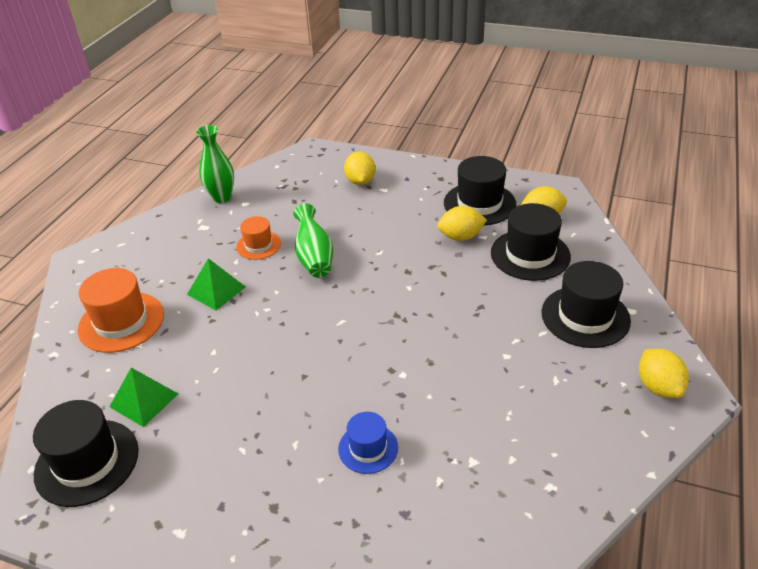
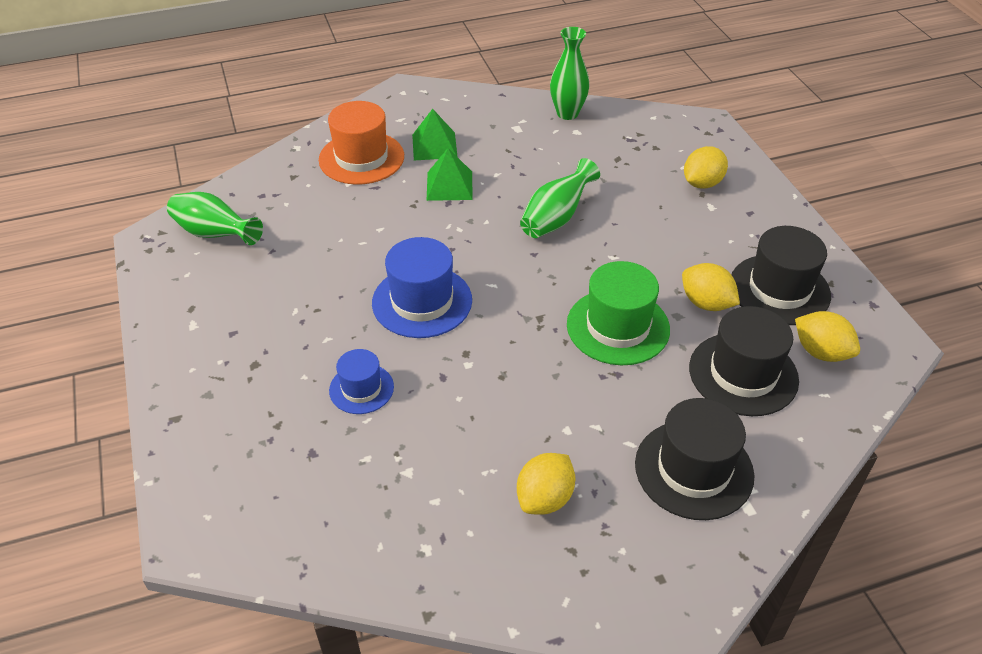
camera: 50 degrees right, 5 degrees up
black hat [33,400,139,507] -> green vase [167,192,263,245]
green pyramid [110,368,178,427] -> green pyramid moved to [412,109,457,160]
orange hat [236,216,281,260] -> none
yellow lemon [639,349,689,398] -> yellow lemon moved to [517,453,576,515]
none -> blue hat [372,237,472,338]
none -> green hat [567,261,670,365]

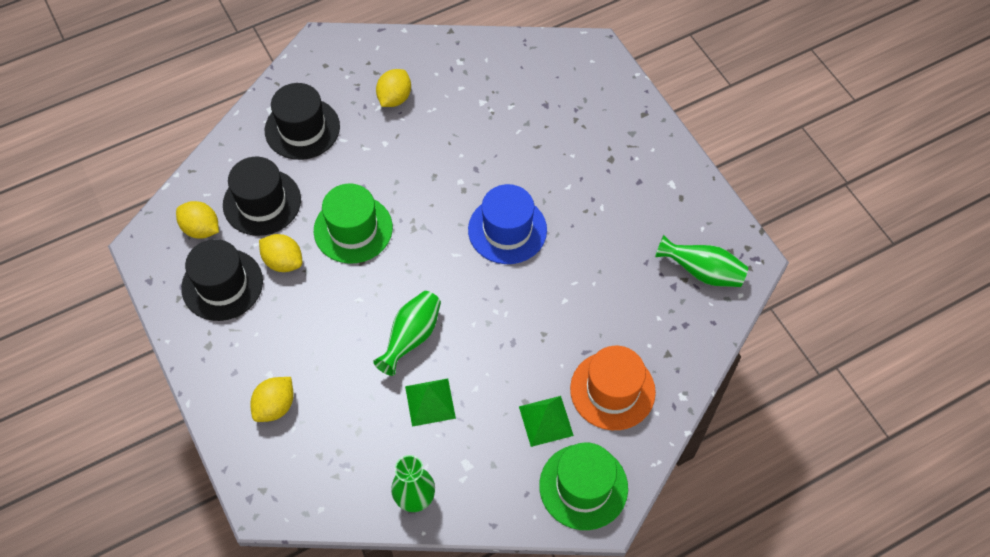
camera: 170 degrees right, 15 degrees up
blue hat [329,349,394,414] -> none
green pyramid [427,148,473,201] -> green pyramid moved to [405,379,456,427]
none -> green hat [539,443,628,530]

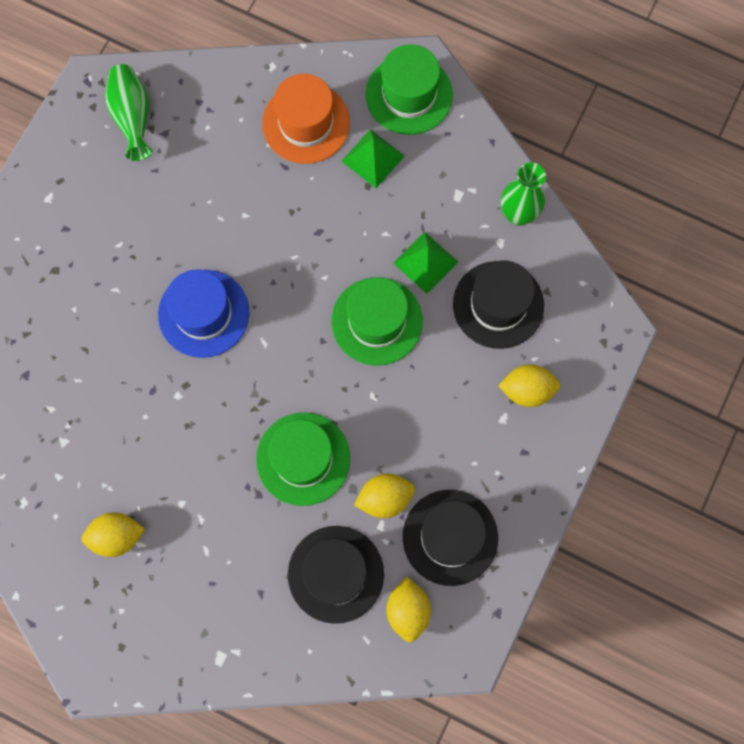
camera: 125 degrees left, 15 degrees up
yellow lemon [259,234,302,272] -> yellow lemon turned 75 degrees clockwise [354,474,415,518]
black hat [265,83,340,160] -> black hat moved to [453,260,544,349]
green vase [373,291,441,376] -> green hat [331,277,423,366]

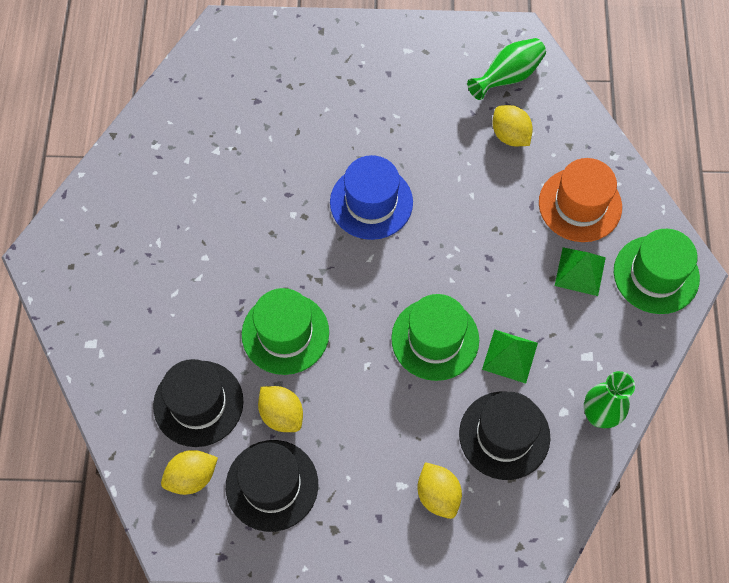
camera: 65 degrees right, 10 degrees down
yellow lemon [81,512,145,557] -> yellow lemon moved to [492,105,533,146]

